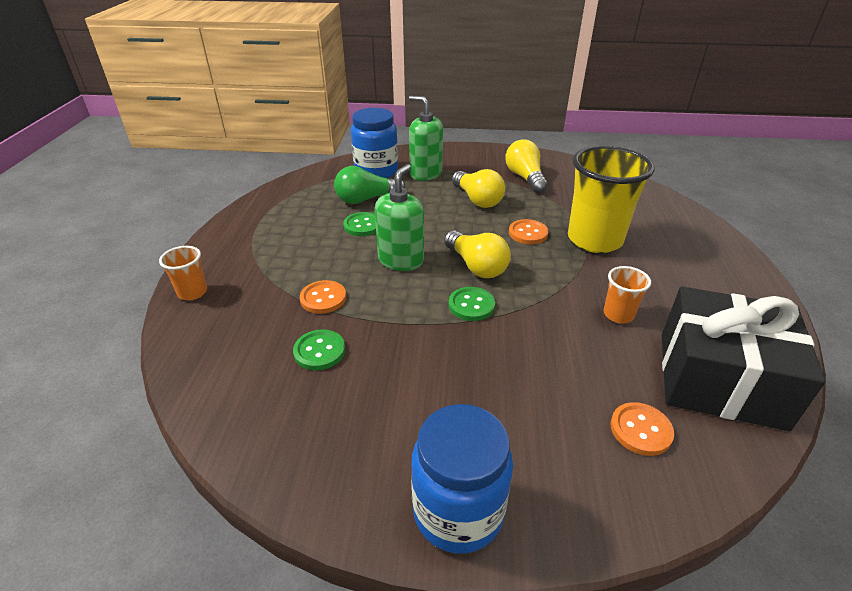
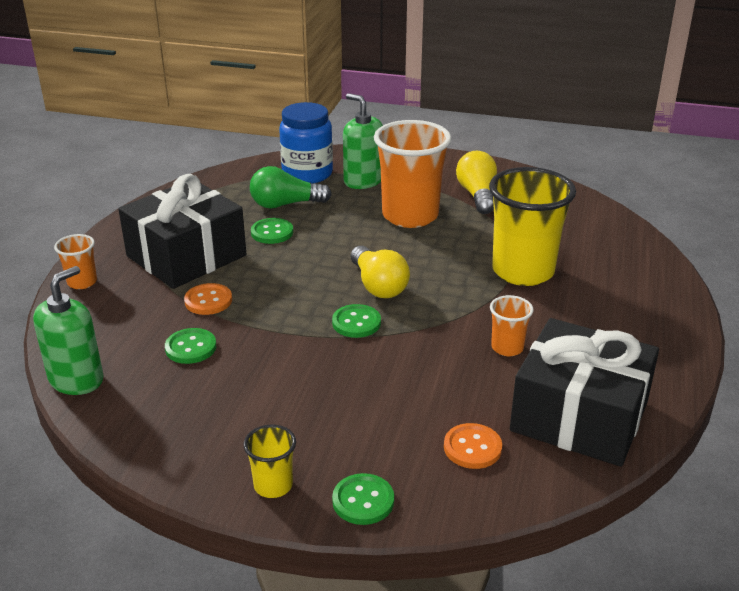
camera: 10 degrees right, 5 degrees down
green soap dispenser [375,164,424,271] -> green soap dispenser moved to [33,266,104,395]
blue jar [411,404,513,554] -> yellow cup [244,424,296,498]
yellow light bulb [452,169,505,208] -> orange cup [374,120,452,228]
orange button [509,219,549,245] -> none
none -> black gift [118,174,246,289]
none -> green button [332,473,394,525]

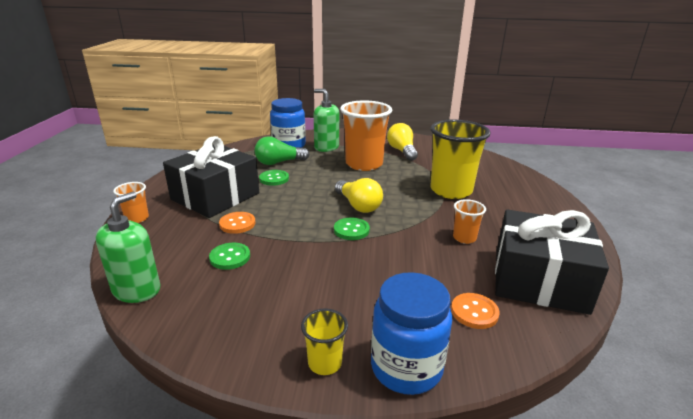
camera: 10 degrees left, 5 degrees down
green button [332,473,394,525] -> blue jar [371,272,453,395]

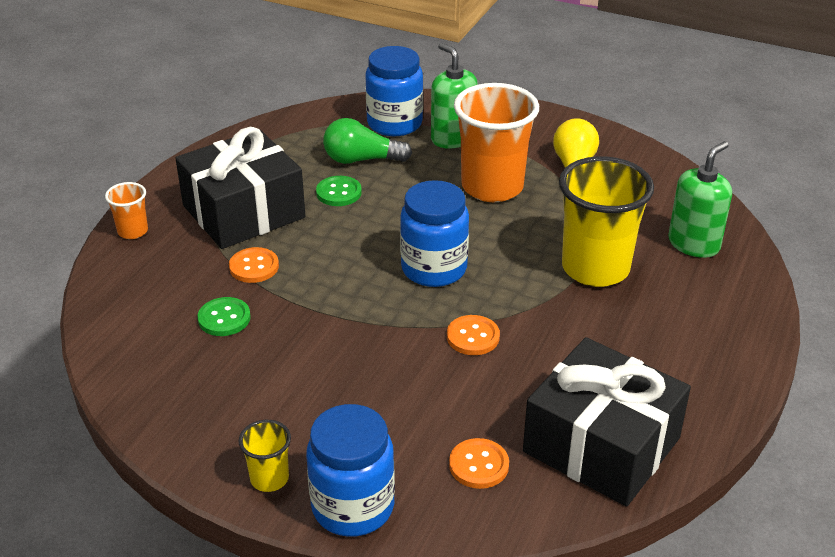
camera: 20 degrees right, 10 degrees up
green soap dispenser [96,192,160,303] -> green soap dispenser moved to [668,141,732,258]
green button [334,218,370,240] -> none
yellow light bulb [335,178,383,213] -> blue jar [400,180,469,287]
orange cup [453,199,486,244] -> none
none -> orange button [447,315,500,355]

